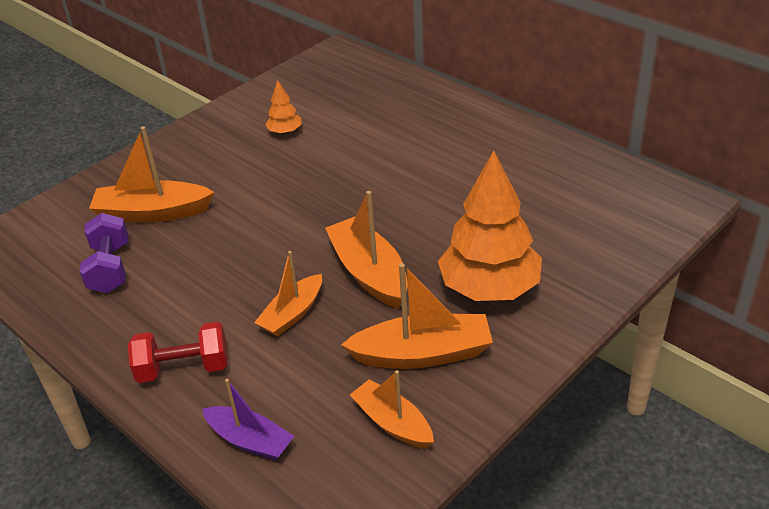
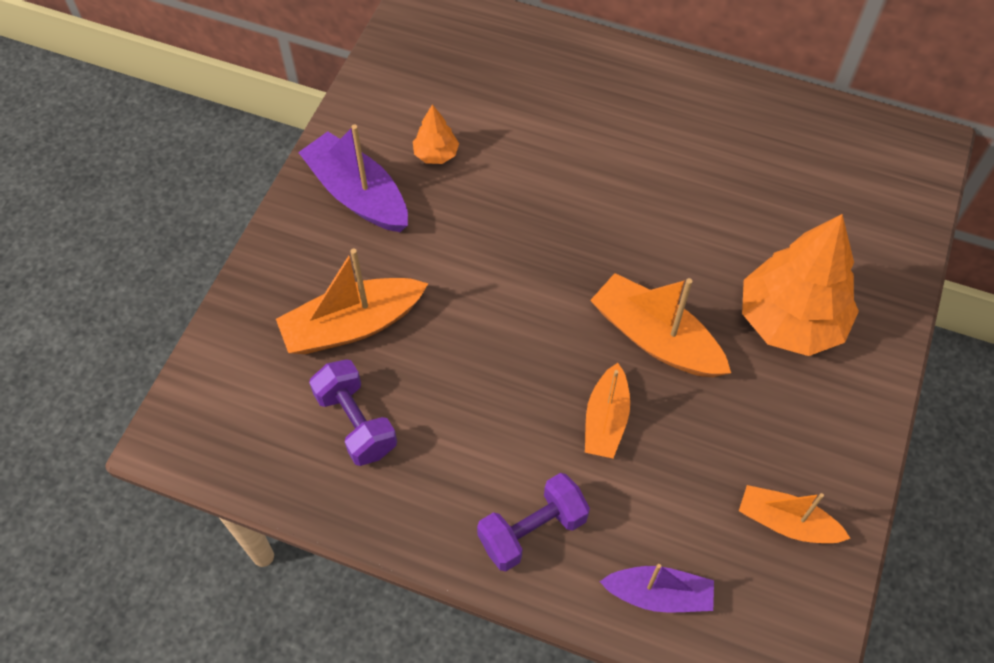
camera: 25 degrees left, 20 degrees up
red dumbbell [128,322,228,383] -> purple dumbbell [477,473,590,571]
orange boat [341,263,493,369] -> none
none -> purple boat [298,124,408,232]

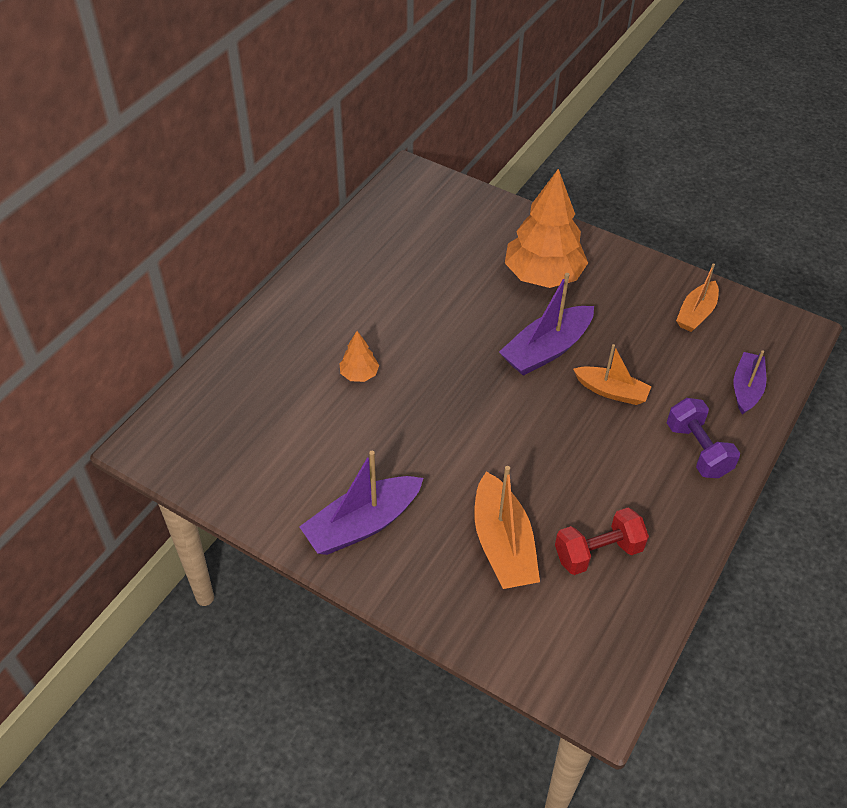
camera: 80 degrees left, 10 degrees down
purple dumbbell [309,359,397,466] -> red dumbbell [555,508,649,575]
orange tree [413,104,459,164] -> orange tree moved to [339,331,379,382]
orange boat [590,273,731,377] -> purple boat [499,273,594,376]

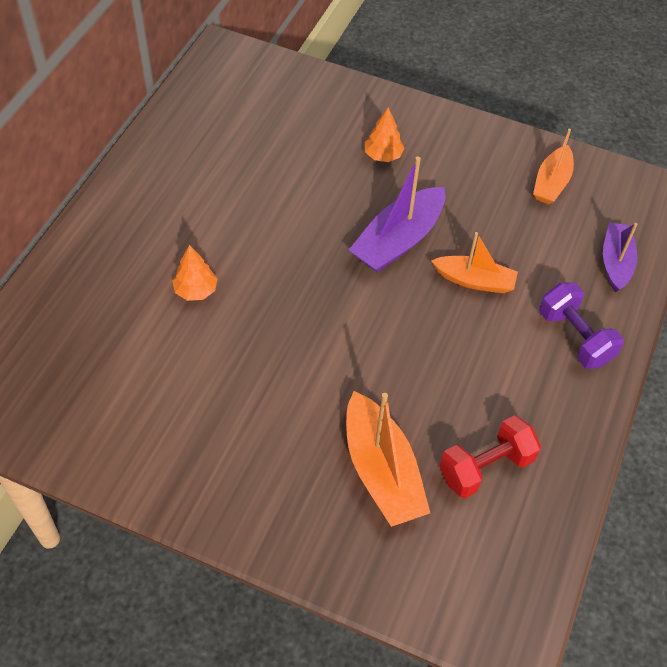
camera: 10 degrees left, 5 degrees up
purple boat [299,451,423,555] -> none
orange tree [505,169,588,288] -> orange tree [365,108,404,162], size x0.45

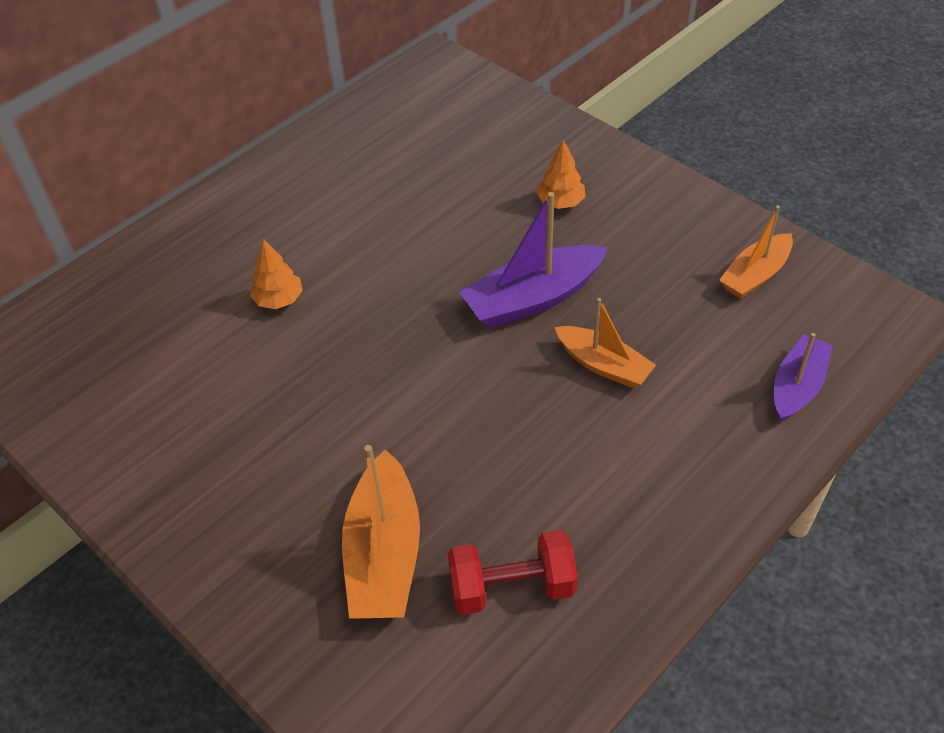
camera: 25 degrees right, 5 degrees down
purple dumbbell [539,282,624,369] -> none

